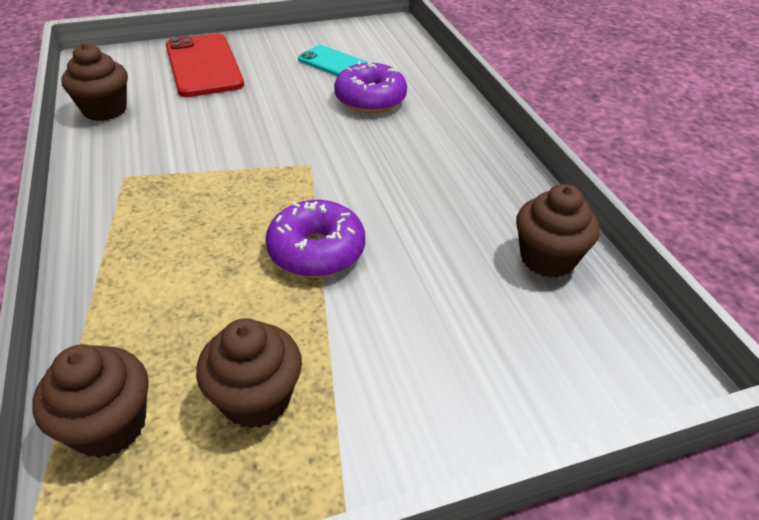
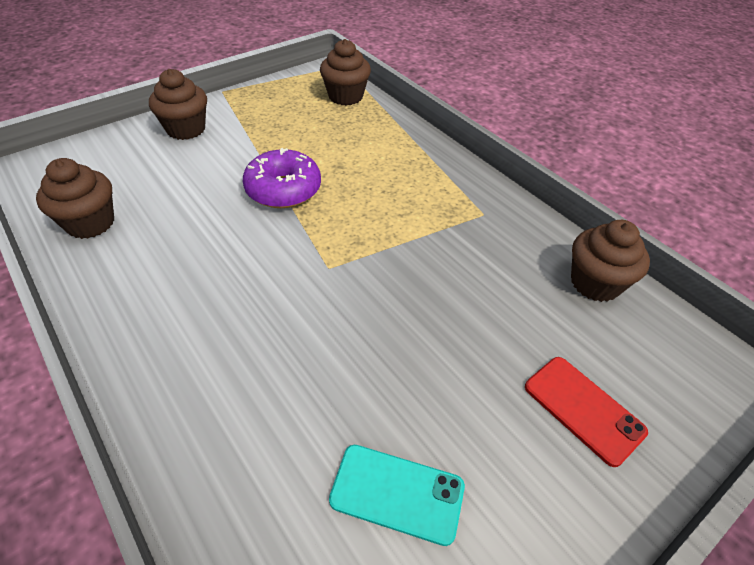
camera: 160 degrees right, 5 degrees up
red phone [166,33,244,97] -> red phone [525,357,648,467], size x0.61
brown cupcake [196,318,302,429] -> brown cupcake moved to [149,69,207,140]
purple donut [334,61,407,113] -> none

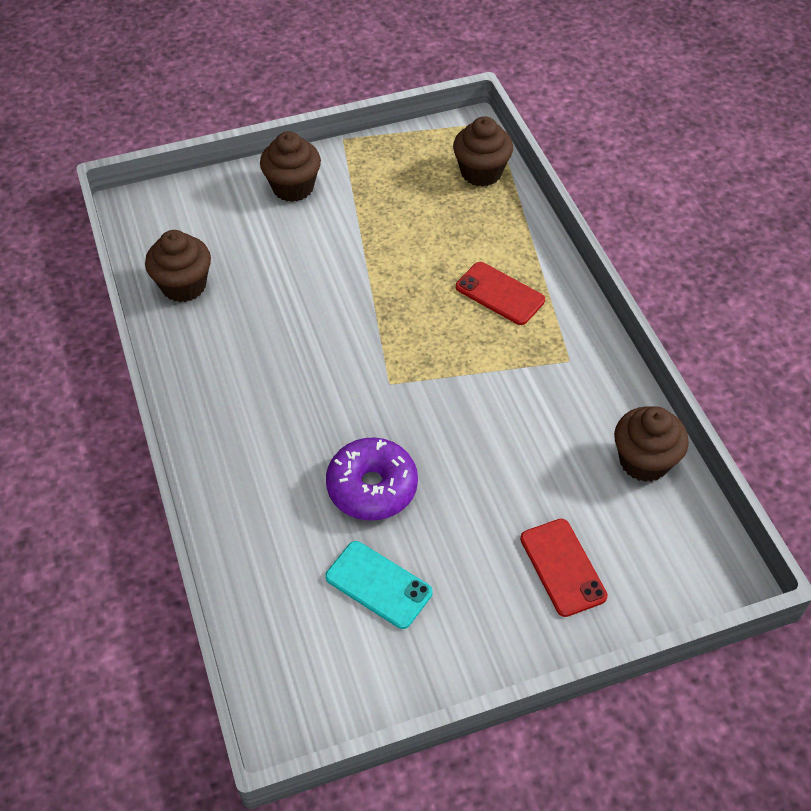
camera: 20 degrees right, 5 degrees up
purple donut [243,148,321,208] -> purple donut moved to [326,437,418,521]
none -> red phone [456,262,545,325]

